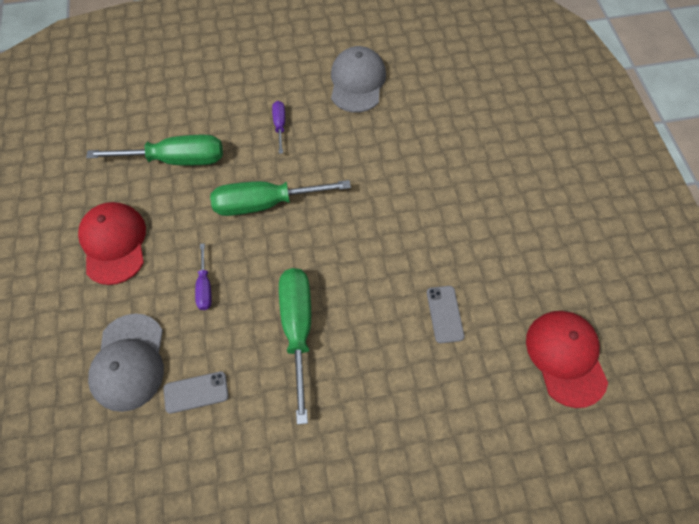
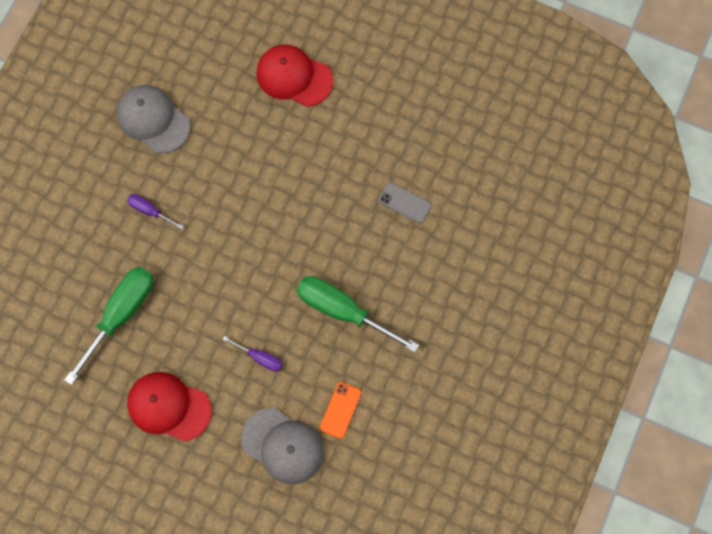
camera: 55 degrees left, 10 degrees up
grey phone [164,371,229,414] -> orange phone [320,382,361,439]
green screwdriver [210,180,351,216] -> none
red cap [526,311,608,408] -> red cap moved to [257,45,333,107]

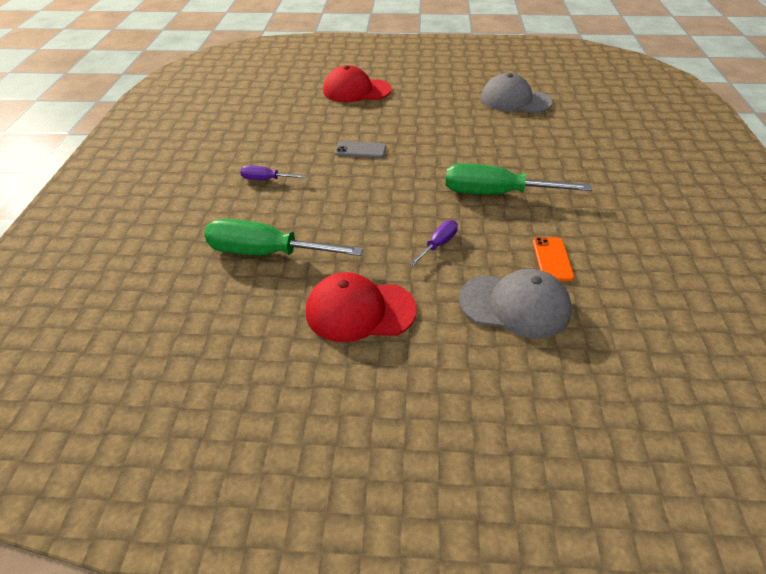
camera: 20 degrees left, 30 degrees down
green screwdriver [64,267,153,385] -> green screwdriver turned 90 degrees counterclockwise [204,219,363,256]
grey cap [116,85,190,154] -> grey cap moved to [481,73,553,113]
purple screwdriver [222,336,283,372] -> purple screwdriver turned 60 degrees counterclockwise [410,220,458,266]
grey phone [378,182,431,223] -> grey phone moved to [335,141,386,158]

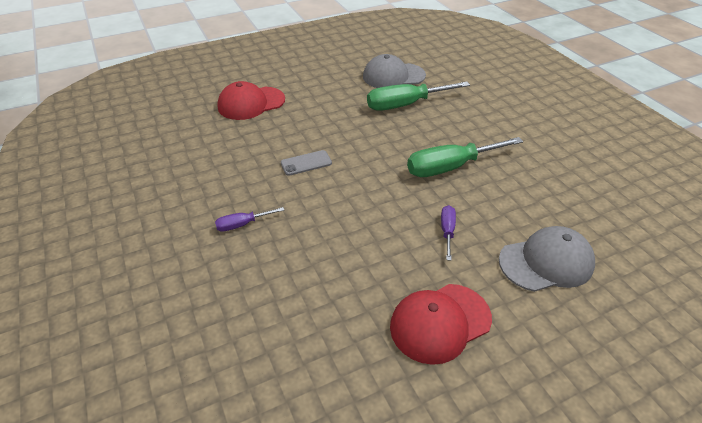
camera: 30 degrees left, 0 degrees up
green screwdriver [204,219,363,256] -> green screwdriver moved to [367,82,470,111]
orange phone [533,237,574,281] -> none

